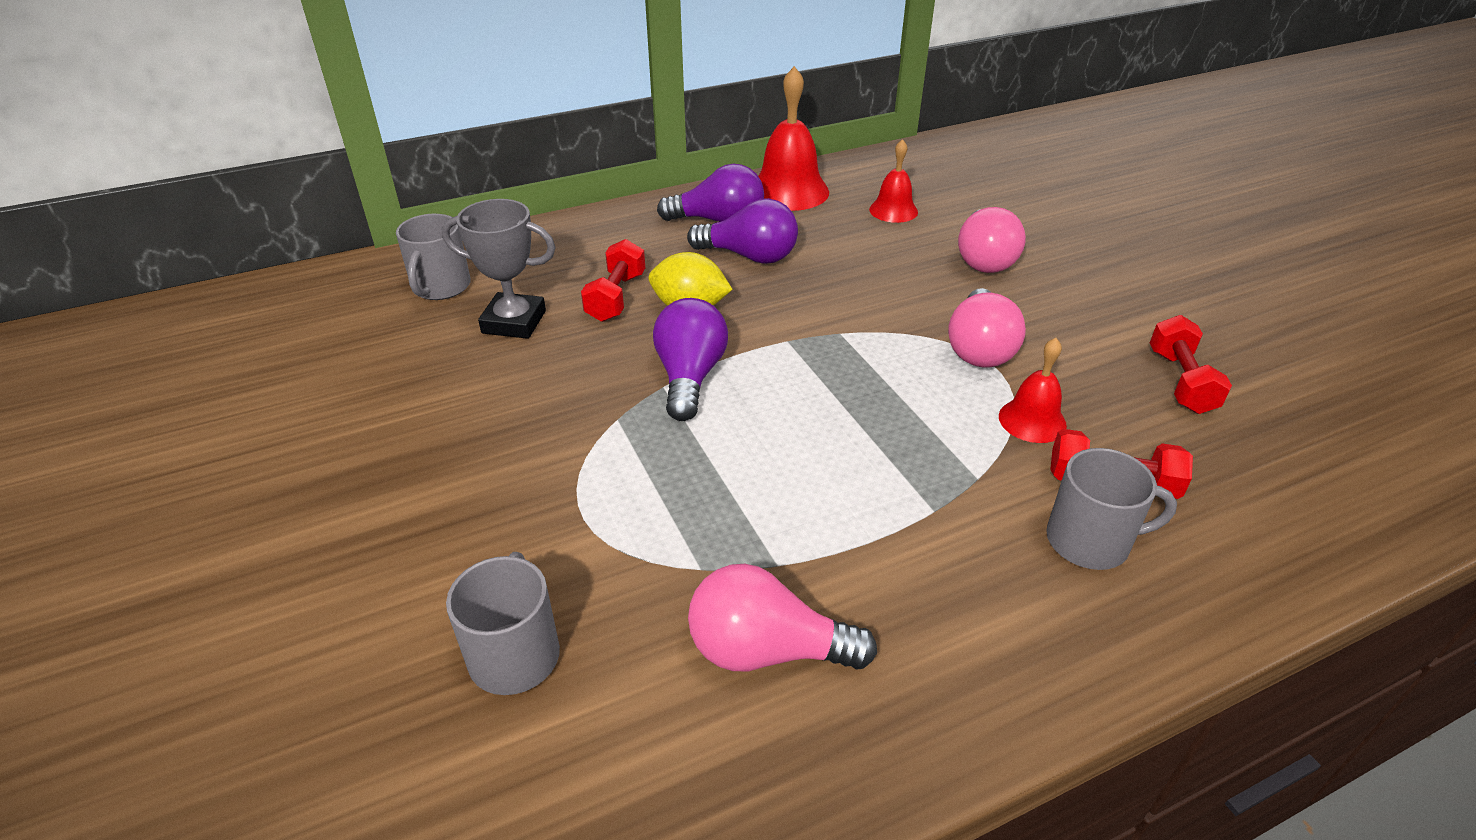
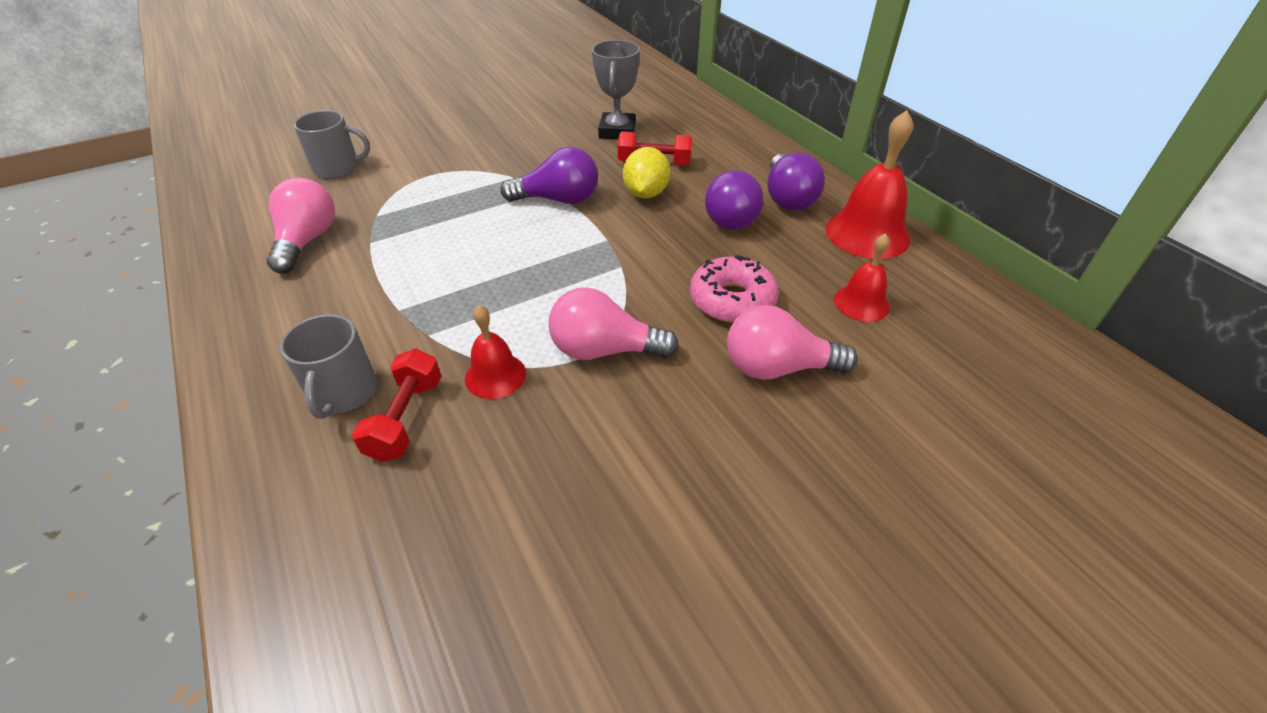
camera: 85 degrees right, 5 degrees up
grey mug [396,214,471,300] -> none
red dumbbell [1150,315,1232,414] -> none
none -> pink donut [690,255,779,323]

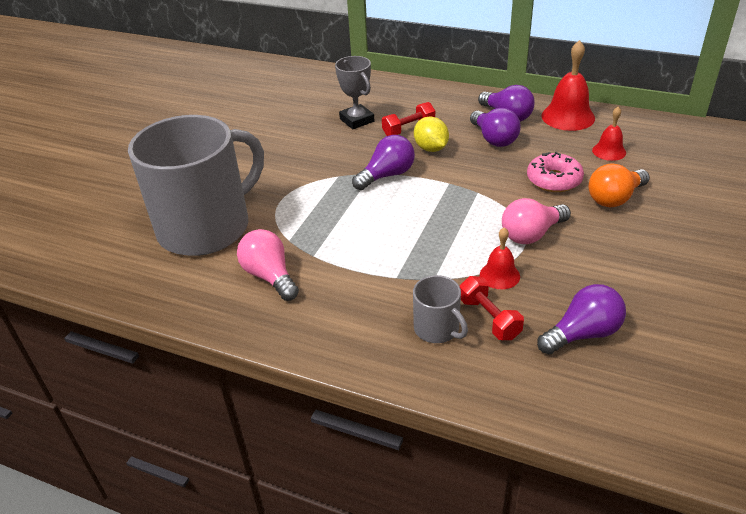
camera: 35 degrees left, 5 degrees down
grey mug [294,110,370,179] -> grey mug [128,115,264,256], size x2.43
pink light bulb [727,305,858,380] -> orange light bulb [589,163,650,207]
none -> purple light bulb [537,284,626,354]

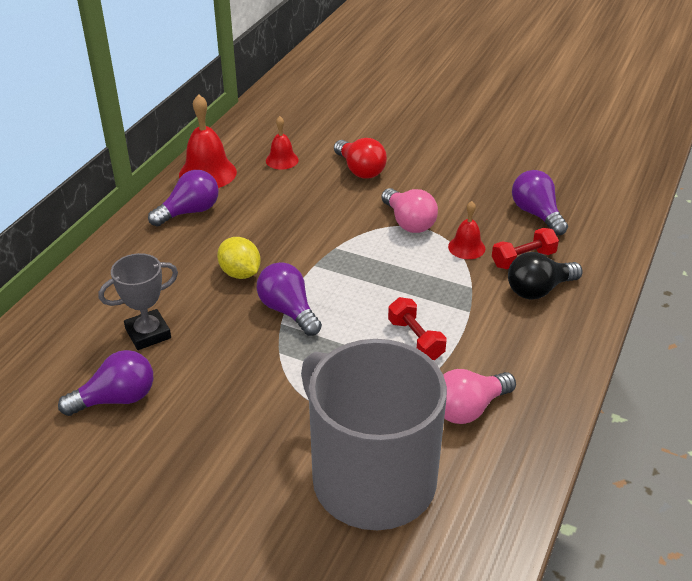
camera: 90 degrees left, 0 degrees up
red dumbbell [382,102,435,136] -> red dumbbell moved to [388,297,447,360]
grey mug [413,275,468,343] -> black light bulb [508,252,583,299]
yellow lemon [414,117,449,152] -> yellow lemon turned 75 degrees clockwise [217,237,261,279]
purple light bulb [470,108,520,147] -> purple light bulb moved to [58,350,153,416]
pink donut [527,152,584,192] -> none
orange light bulb [589,163,650,207] -> red light bulb [334,138,387,179]

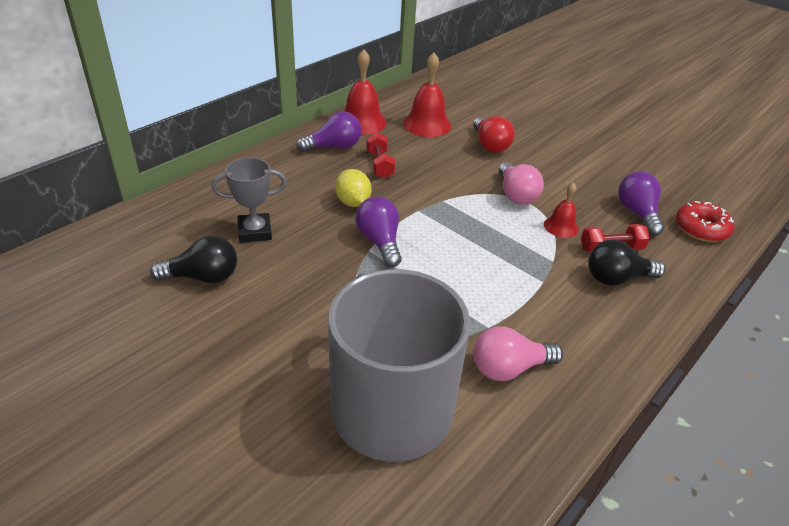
camera: 15 degrees right, 0 degrees up
purple light bulb [58,350,153,416] -> black light bulb [150,235,237,283]
red bell [266,116,299,170] -> red bell [403,53,451,137], size x1.72
red dumbbell [388,297,447,360] -> red dumbbell moved to [366,132,396,178]
none -> red donut [676,201,735,242]

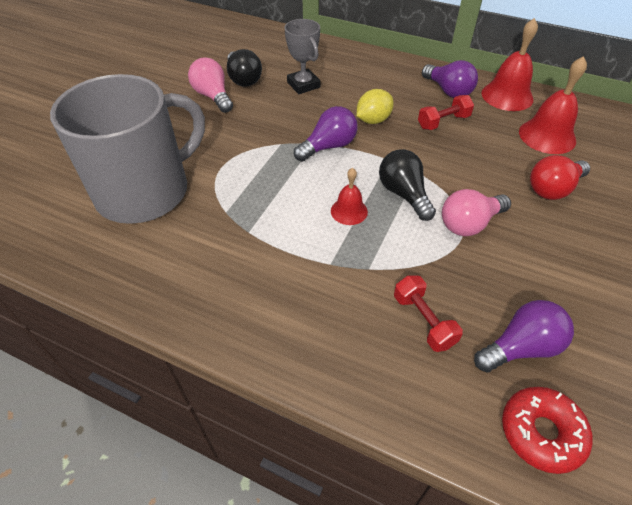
camera: 75 degrees right, 10 degrees up
pink light bulb [474,326,563,381] -> pink light bulb moved to [188,58,233,113]
red bell [544,182,579,238] -> red bell moved to [331,168,368,225]
black light bulb [588,239,665,286] -> black light bulb moved to [379,149,436,221]

